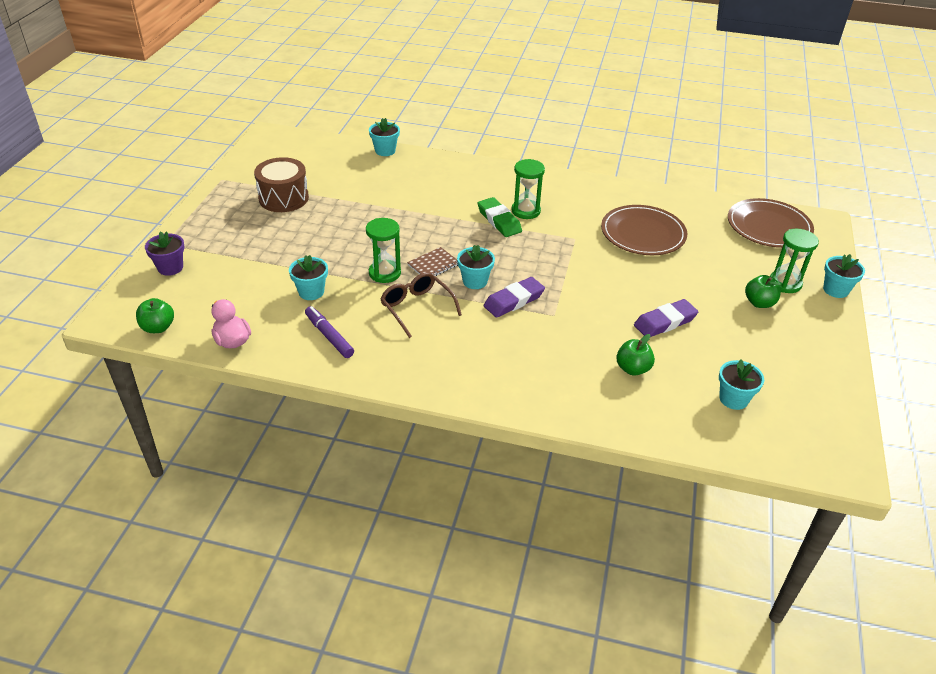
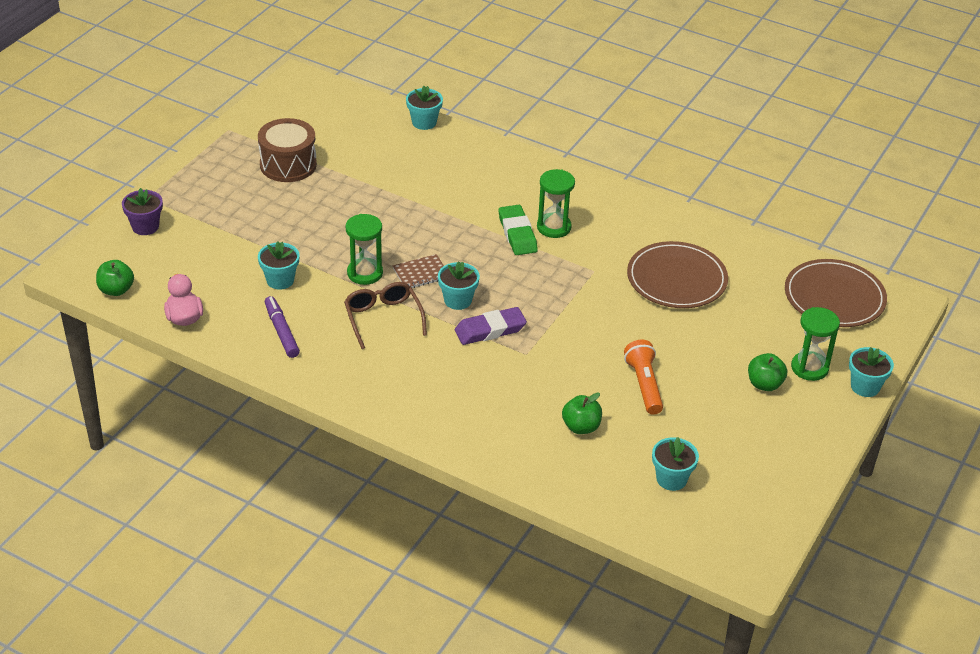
camera: 15 degrees right, 0 degrees up
purple eraser [634,299,698,337] -> orange flashlight [624,340,663,415]

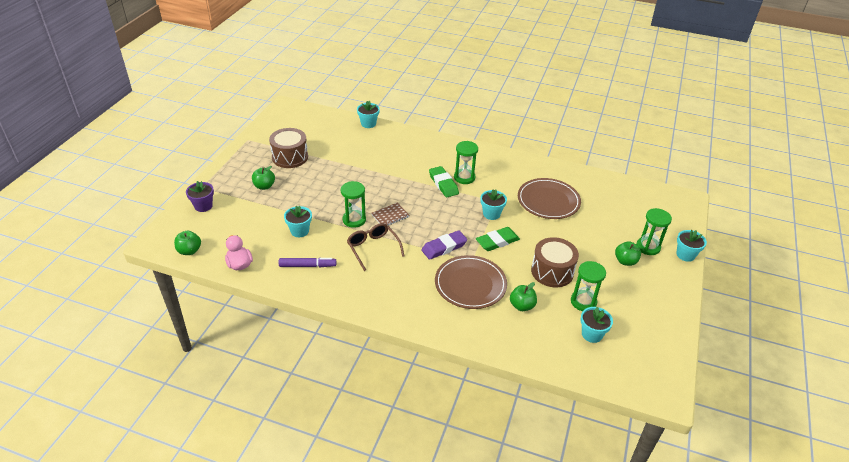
camera: 10 degrees left, 0 degrees up
purple marker [265,296,300,358] -> purple marker turned 120 degrees clockwise [279,258,336,267]
turquoise flower pot [438,261,480,310] -> turquoise flower pot moved to [480,189,507,220]
orange flashlight [624,340,663,415] -> brown drum [531,237,579,287]
brown plate [785,259,887,327] -> brown plate moved to [435,255,507,309]
none -> green apple [252,166,275,190]
none -> green eraser [476,227,520,251]
none -> green hourglass [571,261,606,311]

